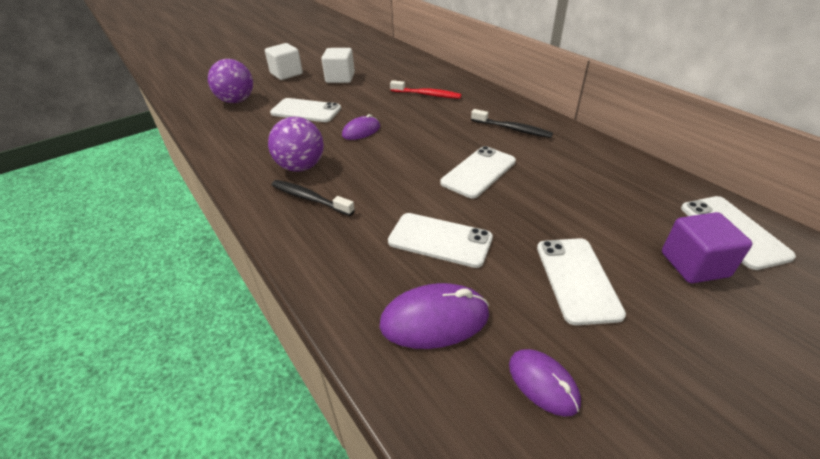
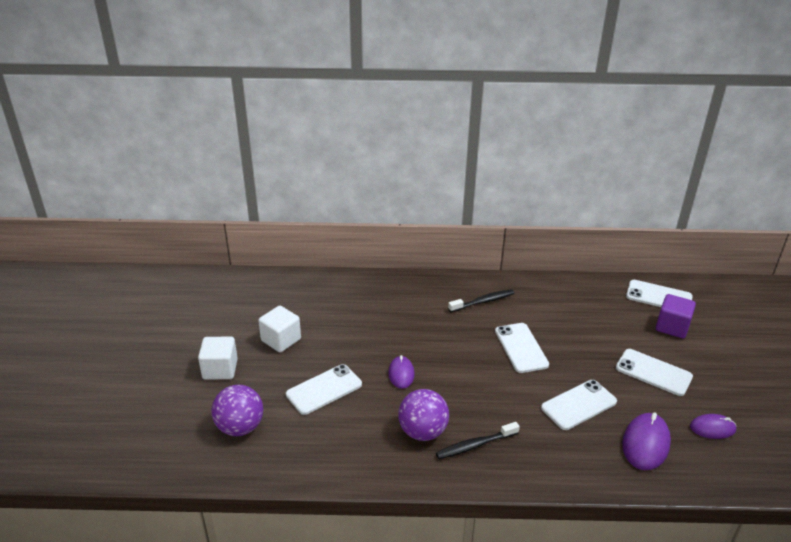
camera: 55 degrees left, 5 degrees down
red toothbrush [390,80,462,99] -> none

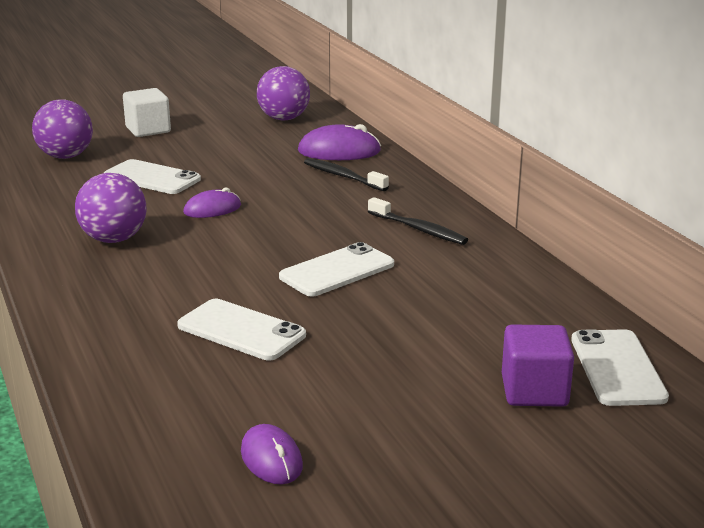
camera: 65 degrees right, 10 degrees down
white cube [258,306,301,352] -> none
black toothbrush [436,422,520,459] -> black toothbrush moved to [304,158,389,191]
white phone [616,349,693,396] -> none
purple mouse [622,413,671,470] -> purple mouse moved to [298,124,381,160]
none -> purple ball [257,66,310,120]

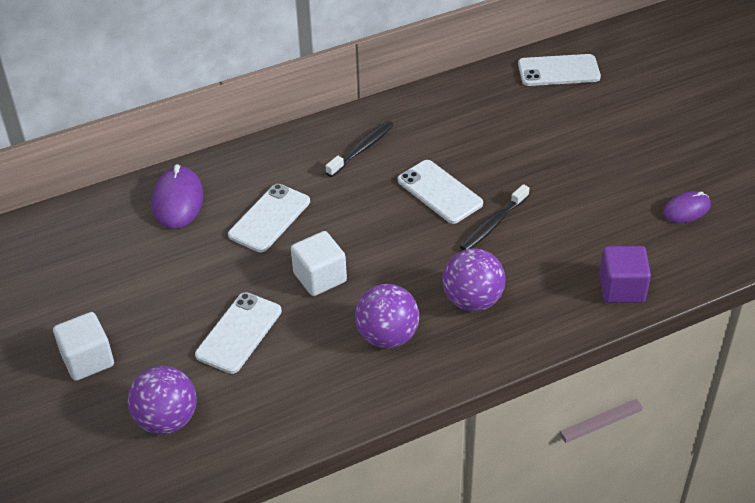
camera: 90 degrees left, 20 degrees up
white phone [177,299,306,361] -> white phone moved to [228,184,310,252]
purple mouse [183,188,241,218] -> white cube [291,231,347,296]
purple ball [257,66,310,120] -> purple ball moved to [442,248,506,311]
black toothbrush [304,158,389,191] -> black toothbrush moved to [460,184,530,250]
purple cube [502,324,574,407] -> purple cube moved to [599,246,651,303]

